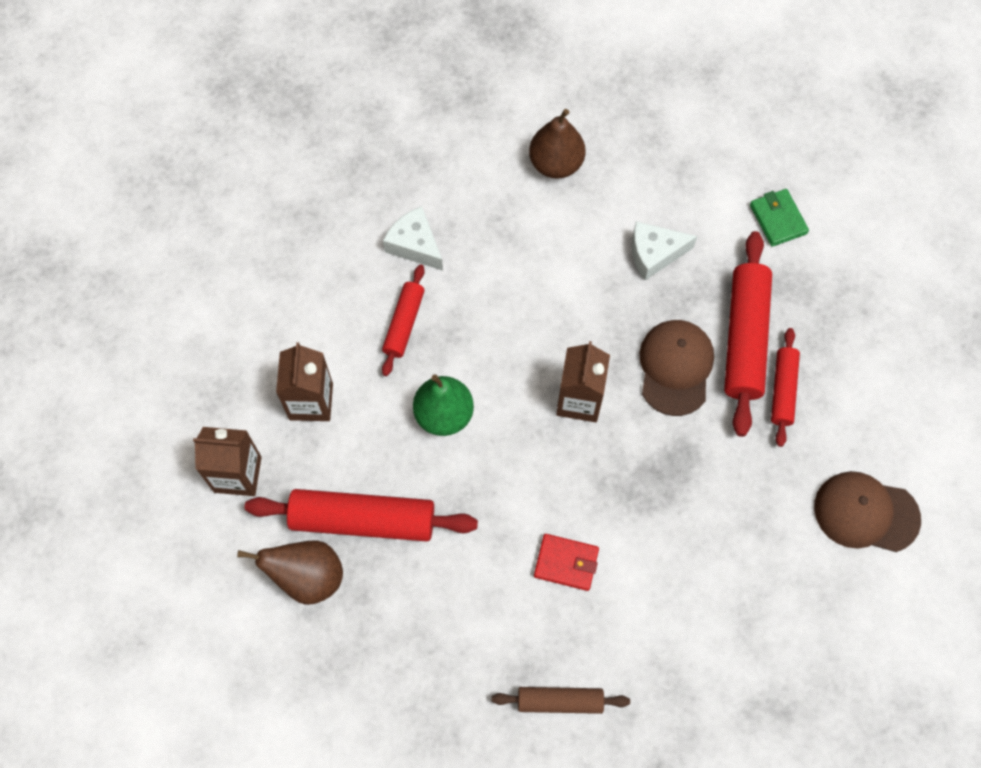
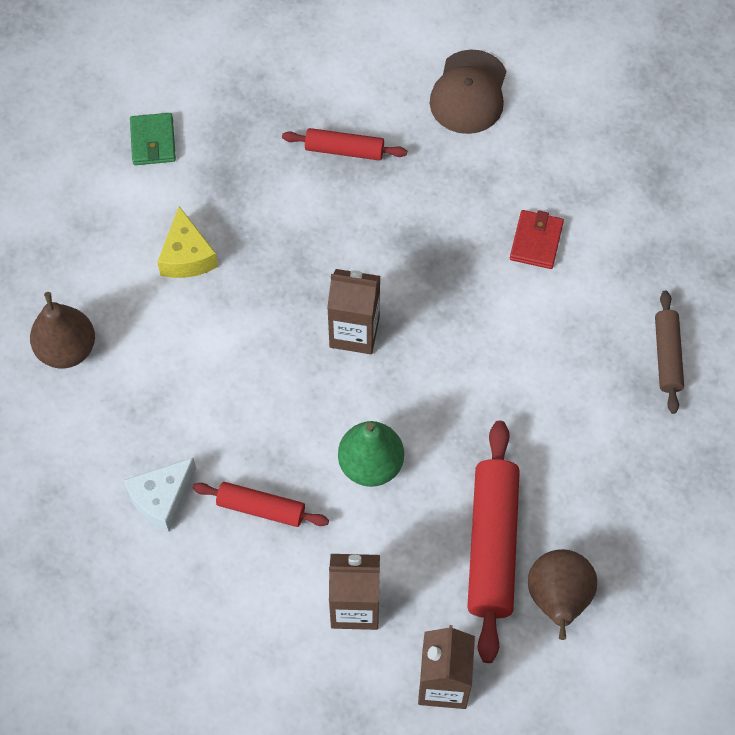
camera: 90 degrees left, 5 degrees down
red wallet [534,534,599,591] -> red wallet moved to [510,210,564,269]
white cheese [632,221,697,280] -> yellow cheese [157,206,218,278]
brown cap [639,320,714,416] -> none
red rolling pin [724,231,772,437] -> none
green wallet [750,189,809,247] -> green wallet turned 75 degrees counterclockwise [130,113,176,165]

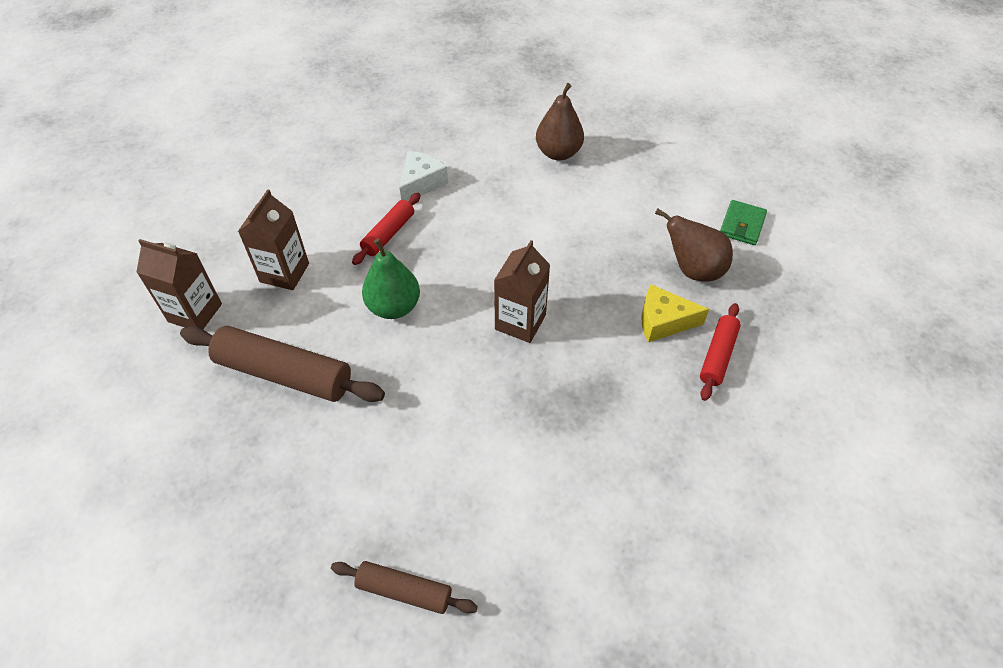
camera: 105 degrees right, 10 degrees down
white cheese [124,458,196,532] -> white cheese turned 60 degrees clockwise [400,151,448,201]
green wallet [130,113,176,165] -> green wallet turned 75 degrees counterclockwise [720,200,767,245]
yellow cheese [157,206,218,278] -> yellow cheese moved to [641,284,709,342]
brown cap [430,49,506,134] -> none
red rolling pin [467,421,520,663] -> brown rolling pin [180,326,385,402]
red wallet [510,210,564,269] -> none
brown pear [528,549,597,640] -> brown pear moved to [655,209,733,281]

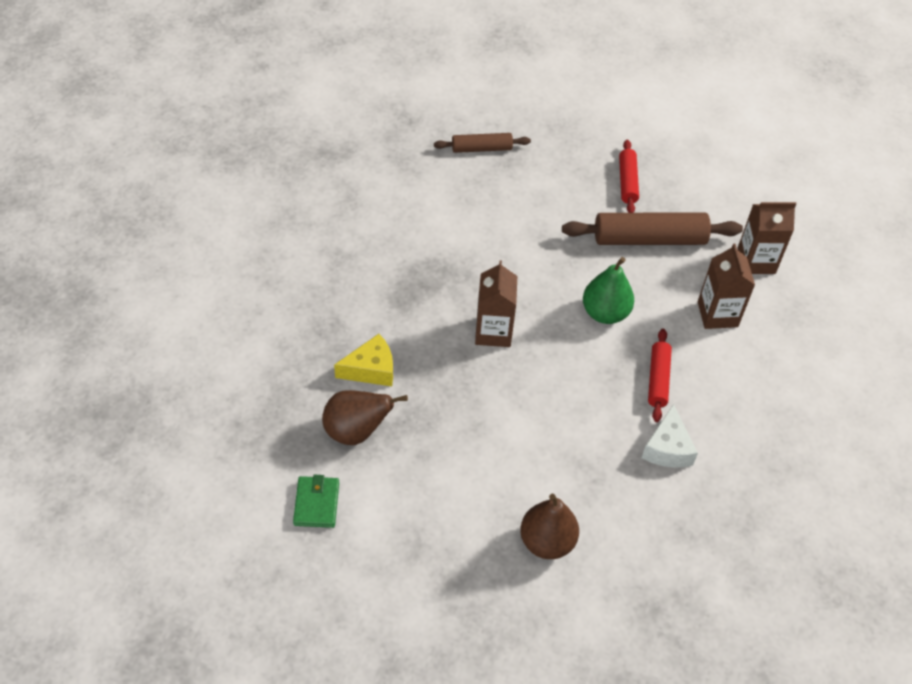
camera: 155 degrees right, 0 degrees up
red rolling pin [700,303,741,401] -> red rolling pin moved to [619,140,639,213]

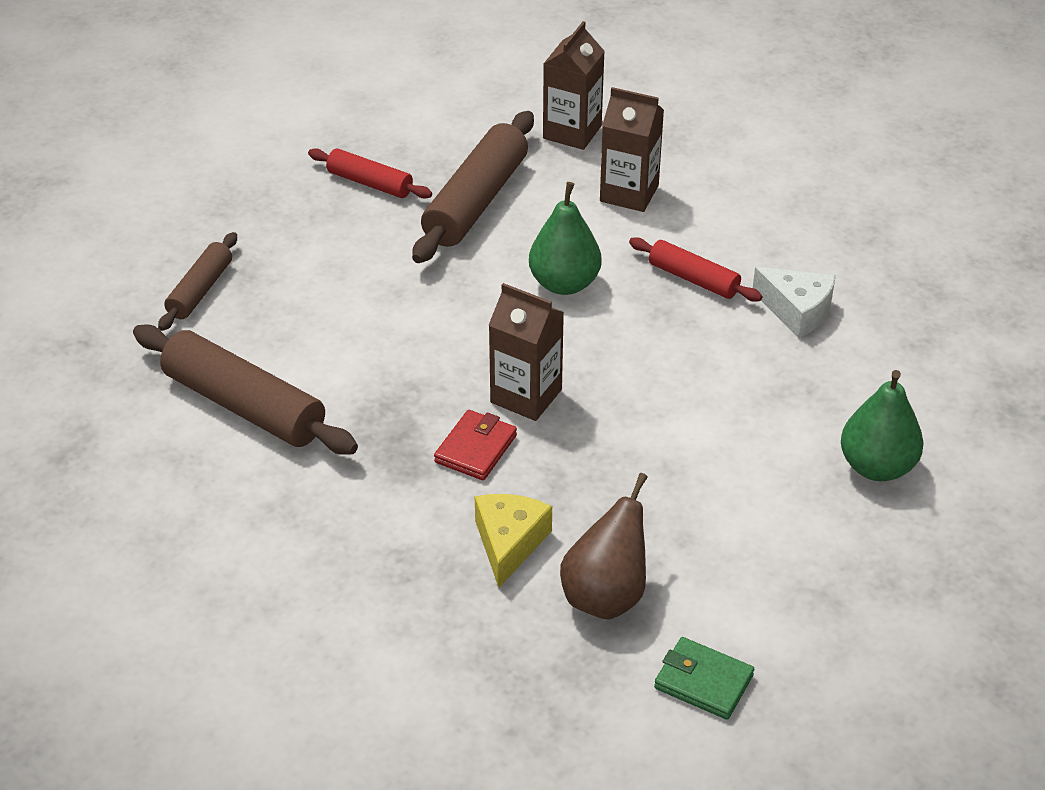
camera: 60 degrees left, 10 degrees down
brown pear [520,494,579,559] -> green pear [841,370,924,481]
none -> brown rolling pin [133,325,358,455]
none -> red wallet [434,410,517,480]

